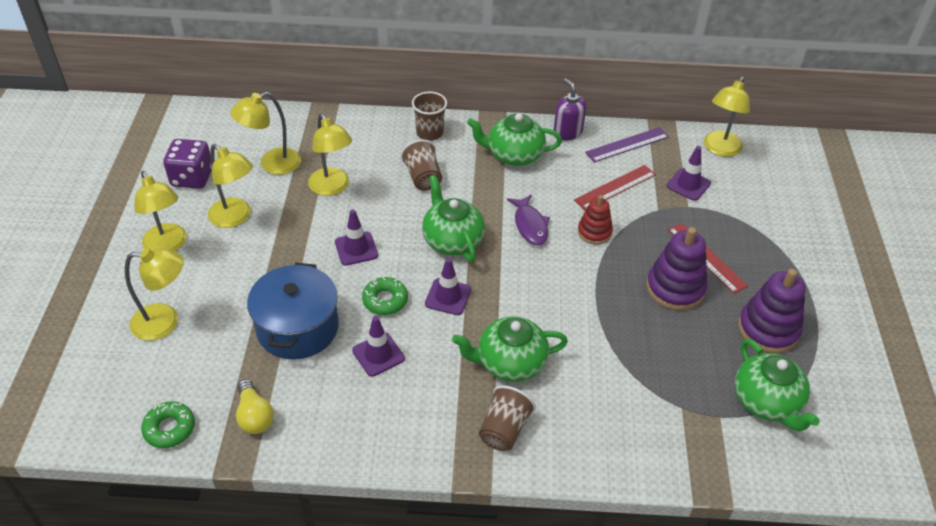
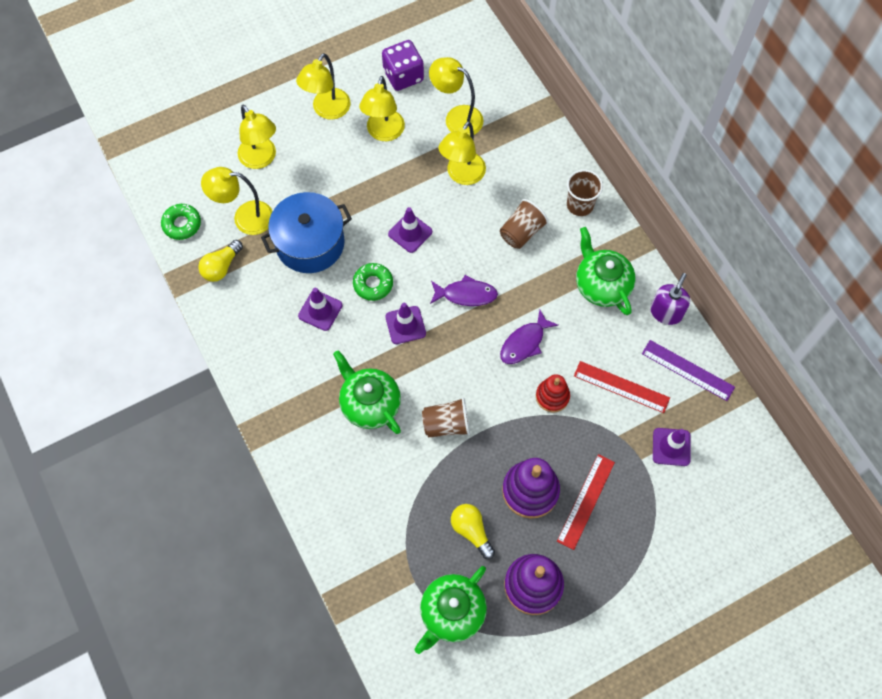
camera: 60 degrees right, 20 degrees up
green teapot [422,175,485,262] -> purple fish [430,275,498,306]
brown cup [479,385,536,451] -> brown cup moved to [422,397,470,437]
yellow lamp [704,77,750,157] -> yellow lamp moved to [201,167,273,235]
none -> yellow light bulb [451,504,495,559]

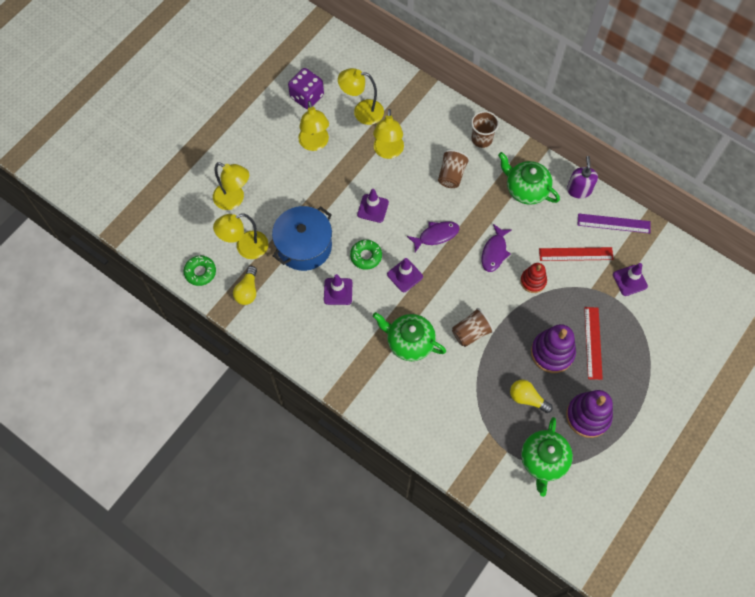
camera: 25 degrees left, 0 degrees up
yellow lamp [296,53,351,120] -> none

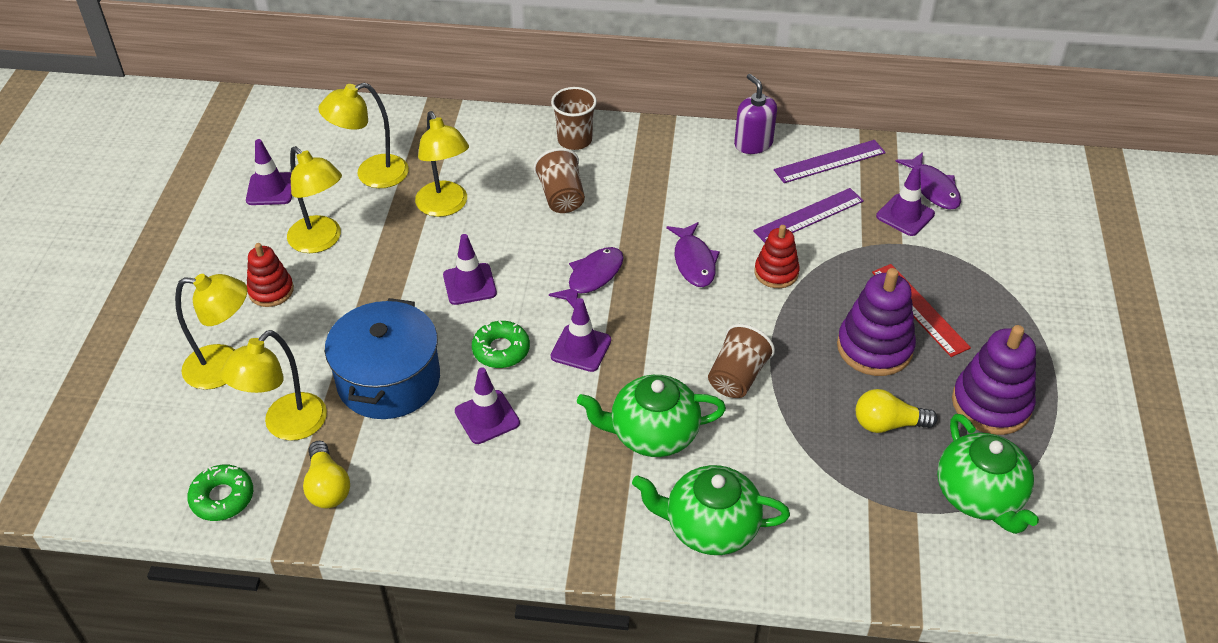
camera: 30 degrees left, 20 degrees down
purple dice [288,68,324,109] -> purple traffic cone [246,139,292,205]
green teapot [498,152,560,205] -> green teapot moved to [632,465,790,555]
red ruler [539,247,614,261] -> purple ruler [753,188,864,243]
none -> red stacking toy [247,243,294,307]
none -> purple fish [895,152,961,210]

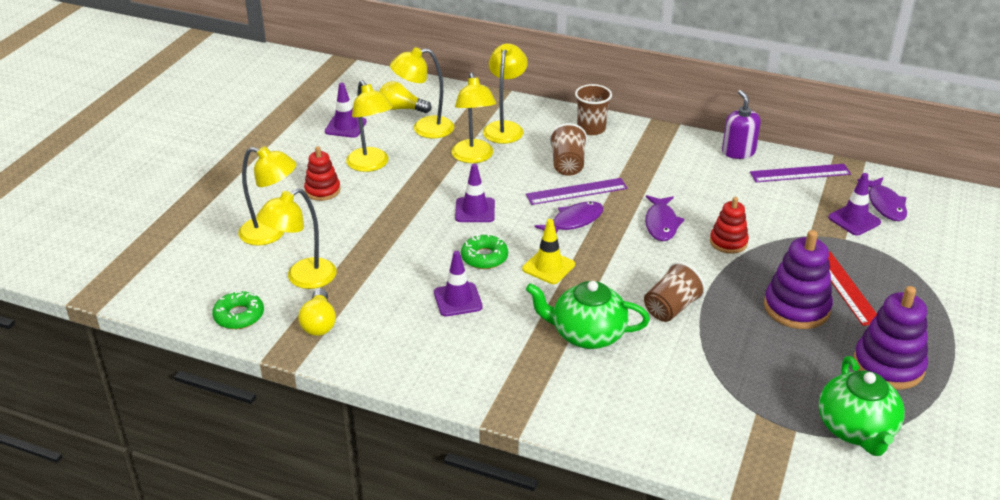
camera: 15 degrees right, 10 degrees down
blue pot [325,298,440,419] -> none
purple traffic cone [551,298,611,372] -> yellow traffic cone [522,219,575,284]
green teapot [632,465,790,555] -> none
purple ruler [753,188,864,243] -> purple ruler moved to [526,178,628,205]
yellow light bulb [856,389,938,433] -> yellow light bulb moved to [379,81,432,113]
none -> yellow lamp [483,44,528,144]

